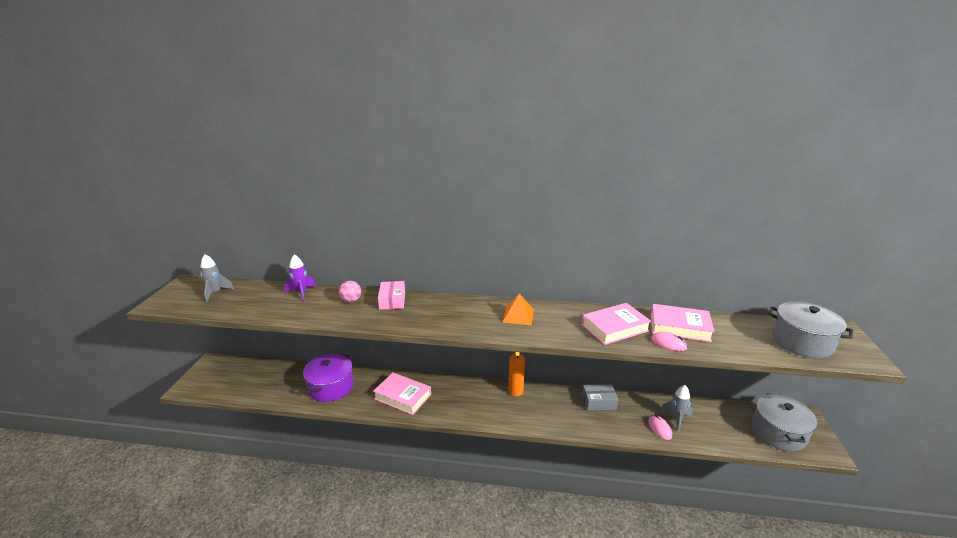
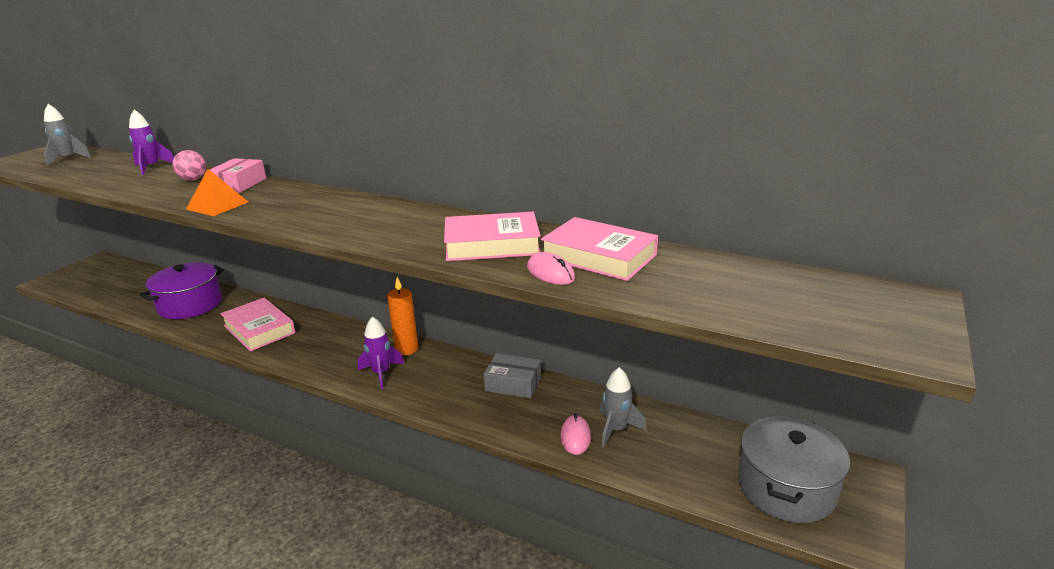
camera: 20 degrees right, 0 degrees up
orange pyramid [502,294,534,325] -> orange pyramid moved to [186,169,248,216]
grey pot [768,301,853,358] -> none
none -> purple rocket [358,317,404,389]

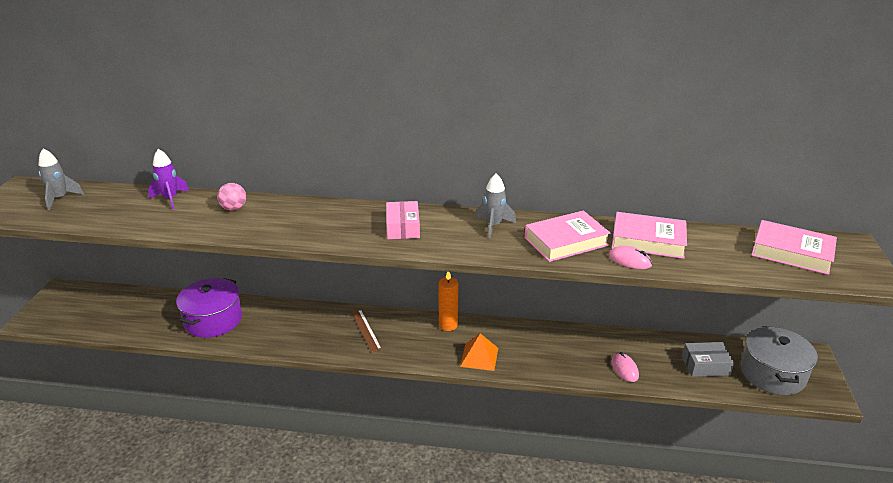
camera: 20 degrees left, 5 degrees up
orange pyramid [186,169,248,216] -> orange pyramid moved to [460,333,498,371]
pink box [210,158,266,193] -> pink box moved to [386,201,420,239]
pink book [220,298,295,351] -> pink book moved to [751,220,837,275]
purple rocket [358,317,404,389] -> none
grey box [484,353,541,399] -> grey box moved to [682,342,734,377]
grey rocket [599,367,647,448] -> grey rocket moved to [476,173,516,238]
none -> brown ruler [352,309,382,352]

